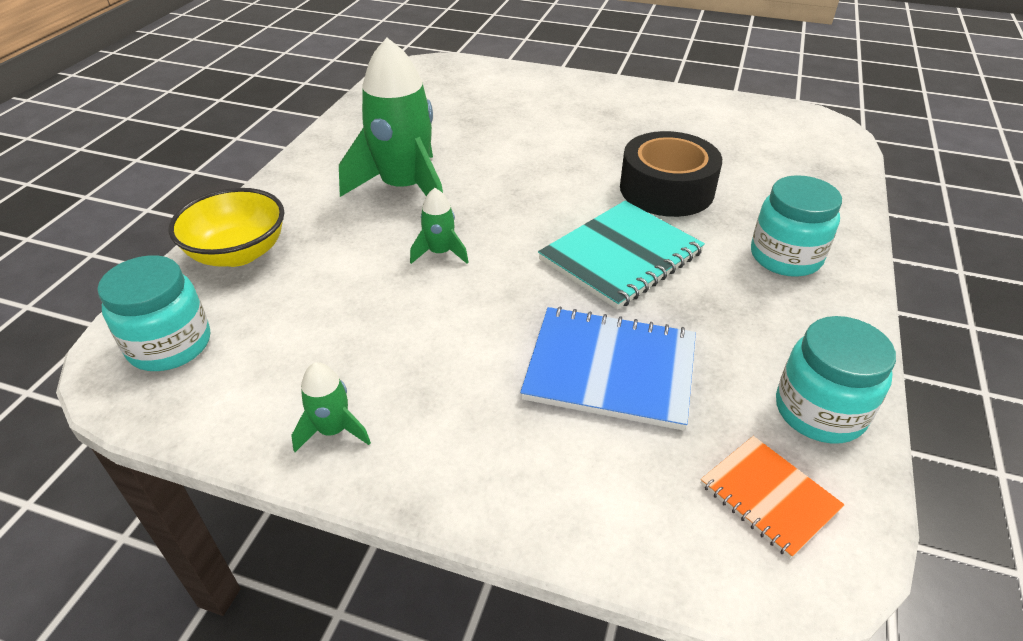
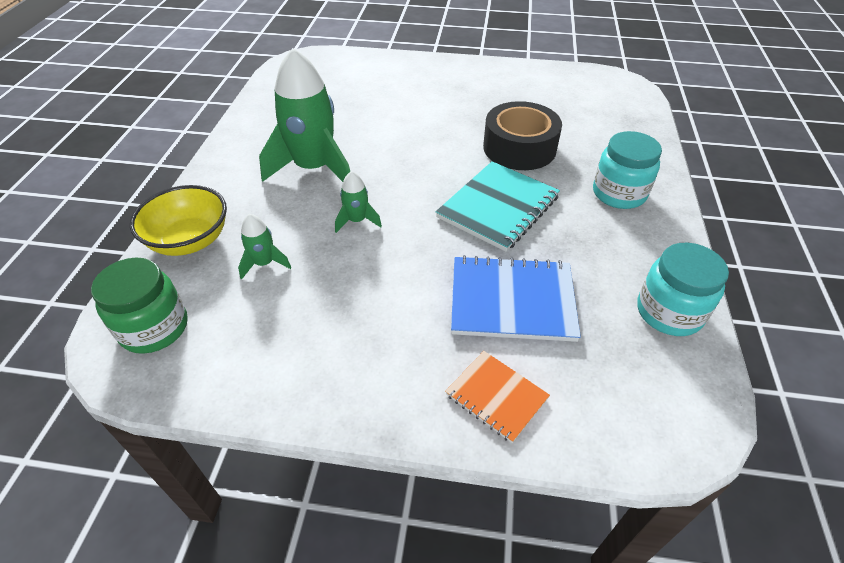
camera: 10 degrees left, 5 degrees up
turquoise jar [97,255,210,371] -> green jar [91,258,188,354]
green rocket [291,362,371,452] -> green rocket moved to [238,214,291,279]
orange notebook [701,436,845,559] -> orange notebook moved to [445,351,550,443]

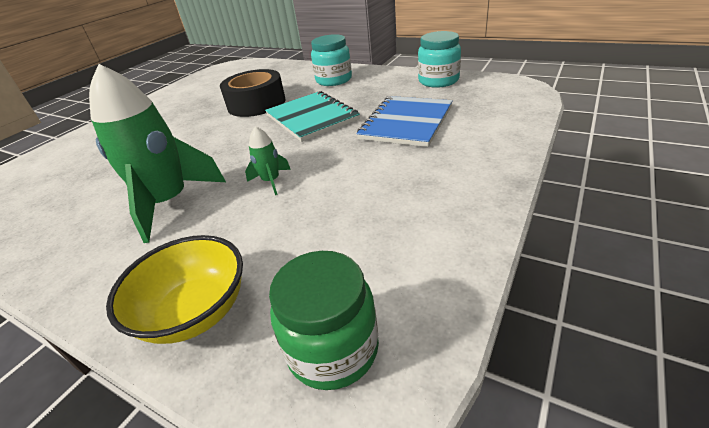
camera: 65 degrees left, 10 degrees down
green rocket [238,214,291,279] -> none
orange notebook [445,351,550,443] -> none

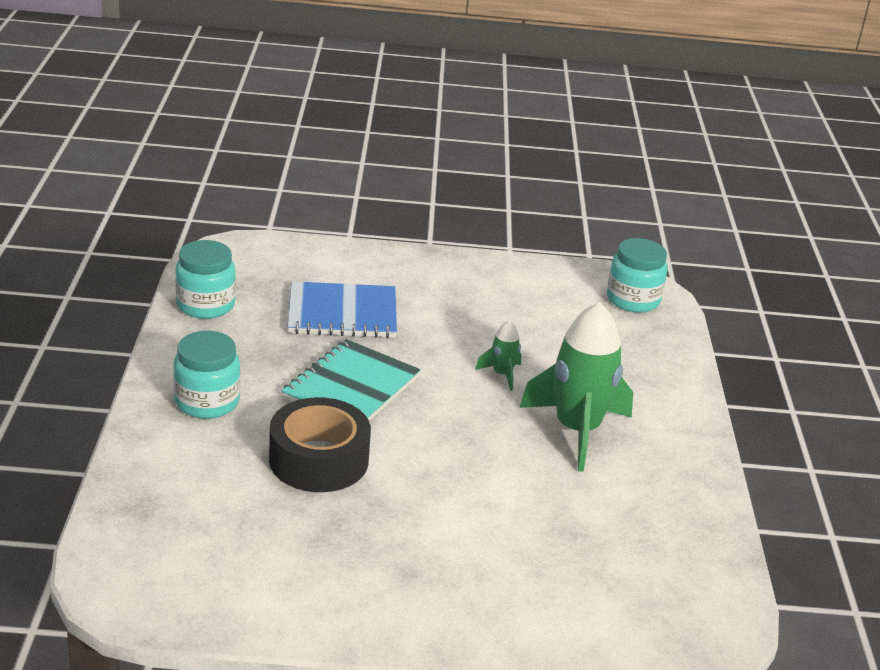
camera: 125 degrees left, 5 degrees down
yellow bowl [106,235,243,344] -> none
green jar [269,251,379,390] -> turquoise jar [607,238,668,313]

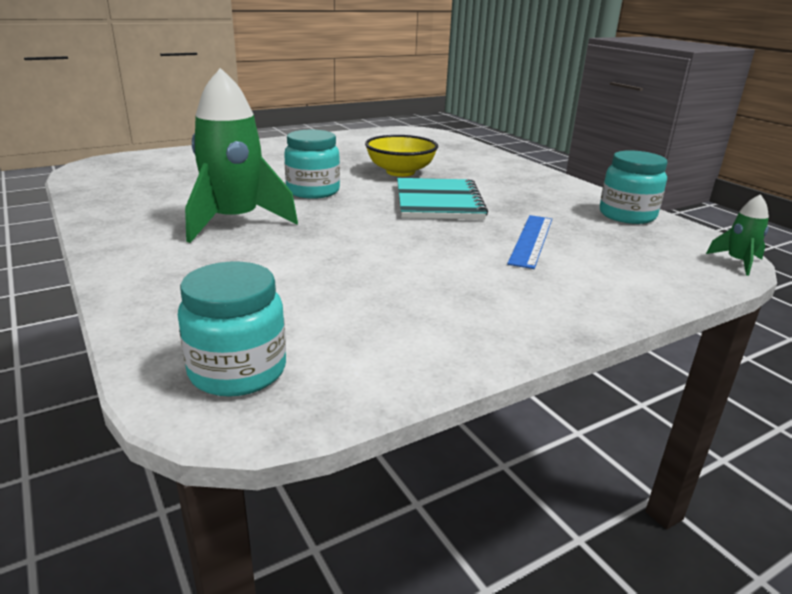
camera: 150 degrees right, 5 degrees down
turquoise jar [173,331,240,419] -> turquoise jar moved to [284,130,340,199]
black tape [269,397,371,492] -> yellow bowl [365,135,438,177]
blue notebook [288,281,397,338] -> blue ruler [507,215,552,269]
green rocket [475,320,521,391] -> green rocket moved to [706,194,769,276]

